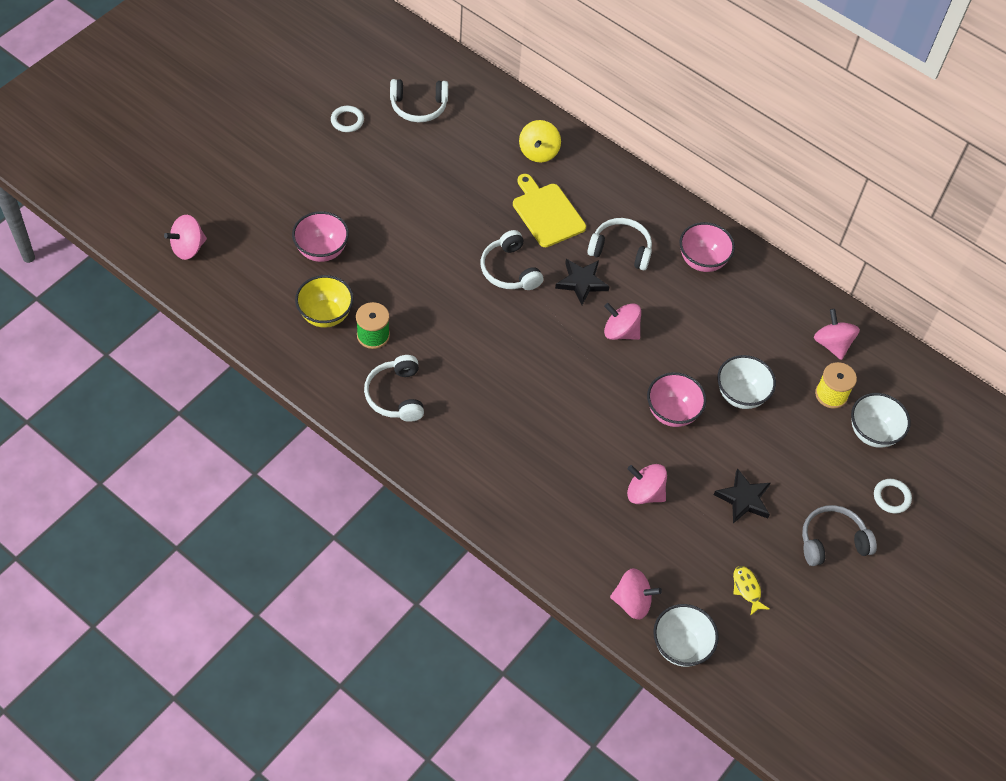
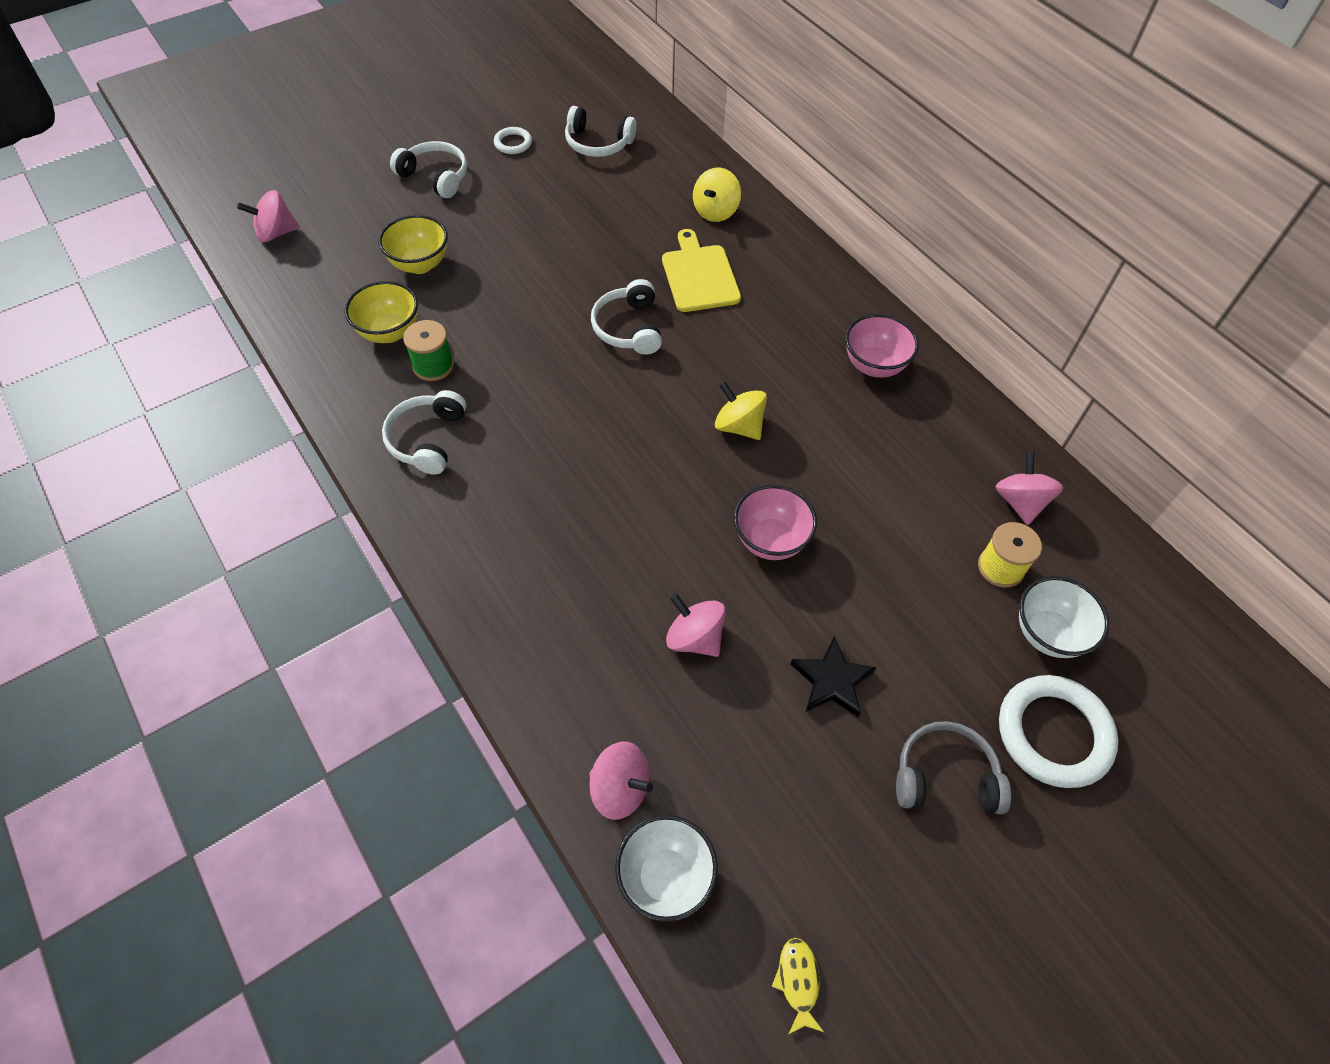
camera: 20 degrees right, 0 degrees up
pink bowl [292,211,349,262] -> yellow bowl [379,215,448,274]
black star [555,259,610,305] -> none
white headphones [587,218,652,270] -> white headphones moved to [390,141,467,198]
pink spinning top [604,303,641,340] -> yellow spinning top [715,381,767,440]
white bowl [717,355,776,409] -> none
yellow fish [733,566,770,616] -> yellow fish moved to [772,938,824,1035]
white ring [874,479,912,514] -> white ring [999,675,1118,788], size x2.01

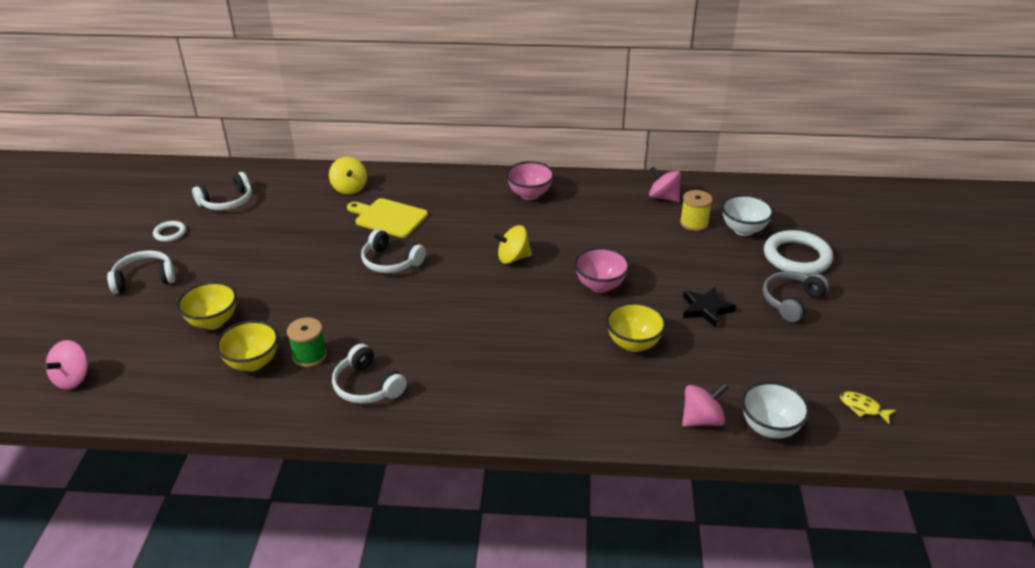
camera: 50 degrees left, 20 degrees down
pink spinning top [666,593,726,657] -> yellow bowl [606,302,666,352]

